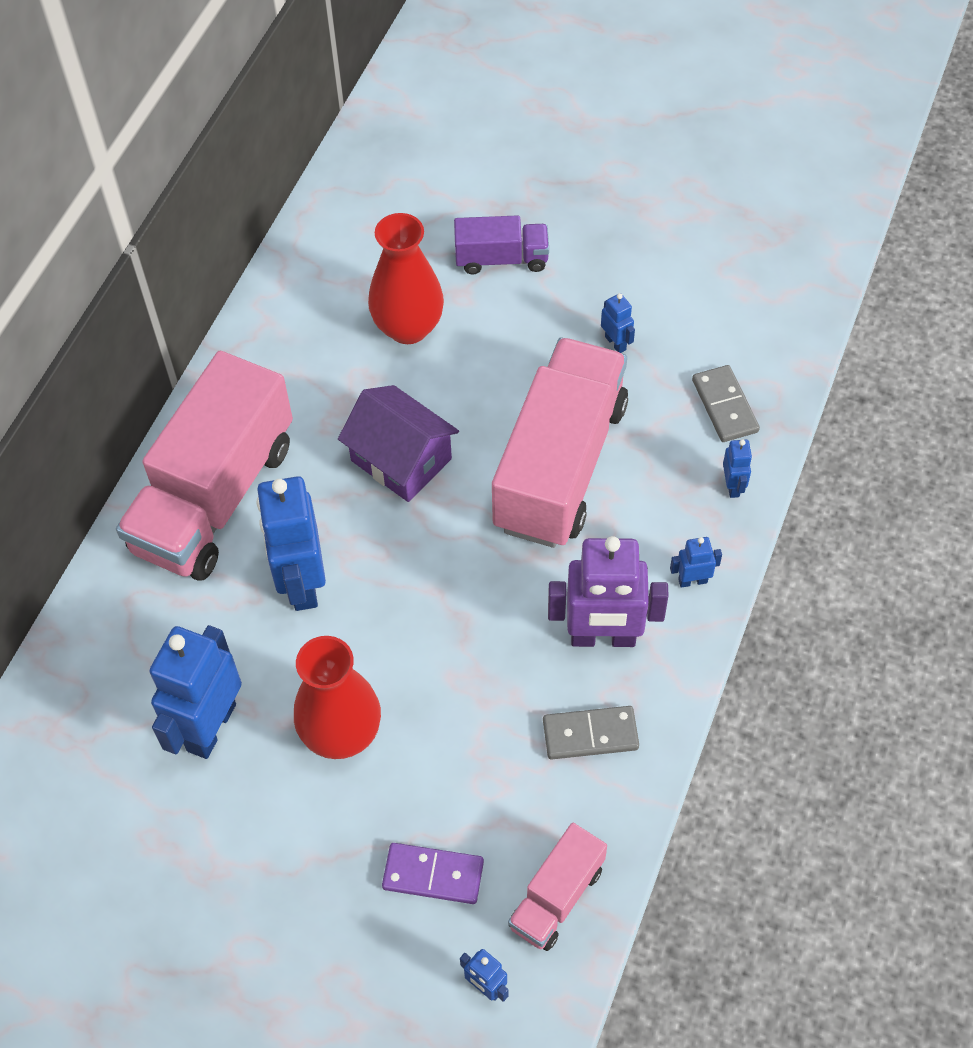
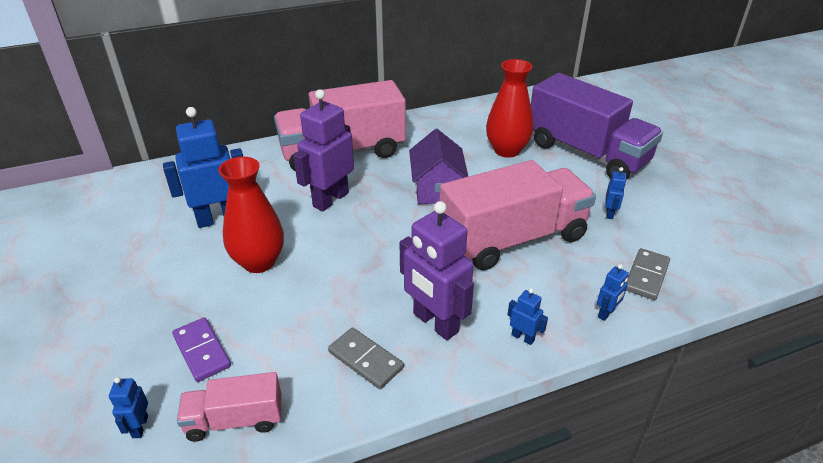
camera: 45 degrees right, 20 degrees down
blue robot [257,476,326,611] -> purple robot [293,89,354,211]
purple truck [454,215,549,274] -> purple truck [531,73,663,179], size x2.05

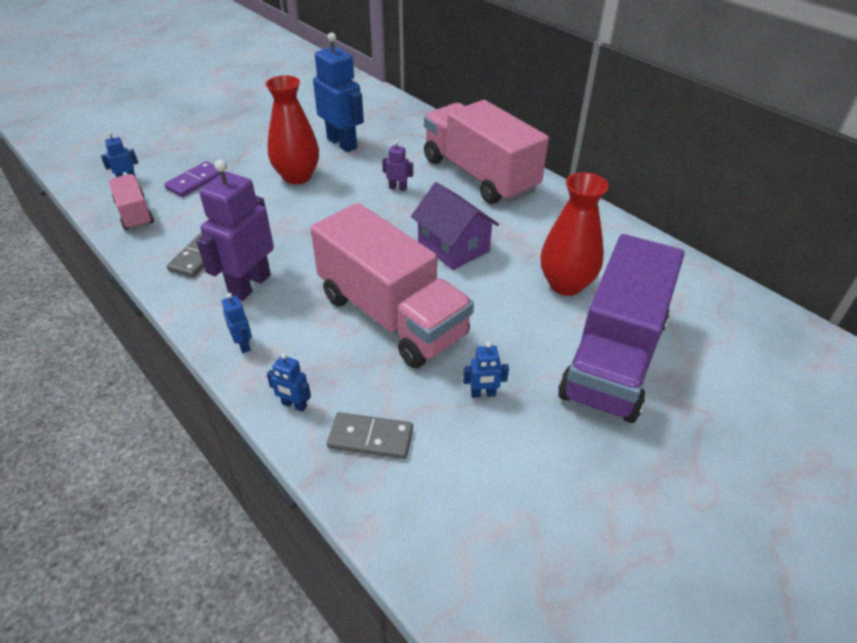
camera: 70 degrees right, 5 degrees up
purple robot [293,89,354,211] -> purple robot [382,140,413,191], size x0.45
purple house [409,129,468,204] -> purple house turned 75 degrees clockwise [411,182,499,270]
blue robot [508,288,548,345] -> blue robot turned 45 degrees counterclockwise [222,293,252,353]

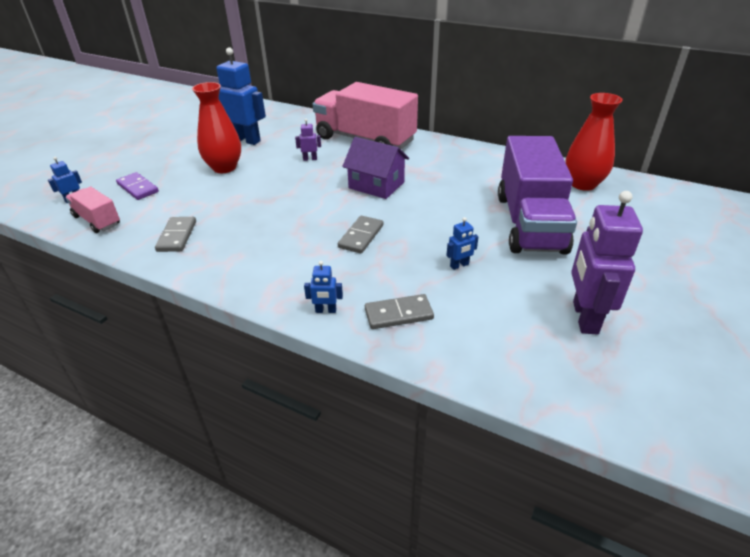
camera: 20 degrees left, 5 degrees down
purple domino [164,161,221,197] -> purple domino turned 60 degrees counterclockwise [116,172,159,200]
purple robot [196,160,274,301] -> purple robot moved to [571,191,643,335]
blue robot [222,293,252,353] -> none
pink truck [311,203,474,368] -> grey domino [338,216,383,254]
red vase [541,172,609,296] -> red vase moved to [565,93,623,191]

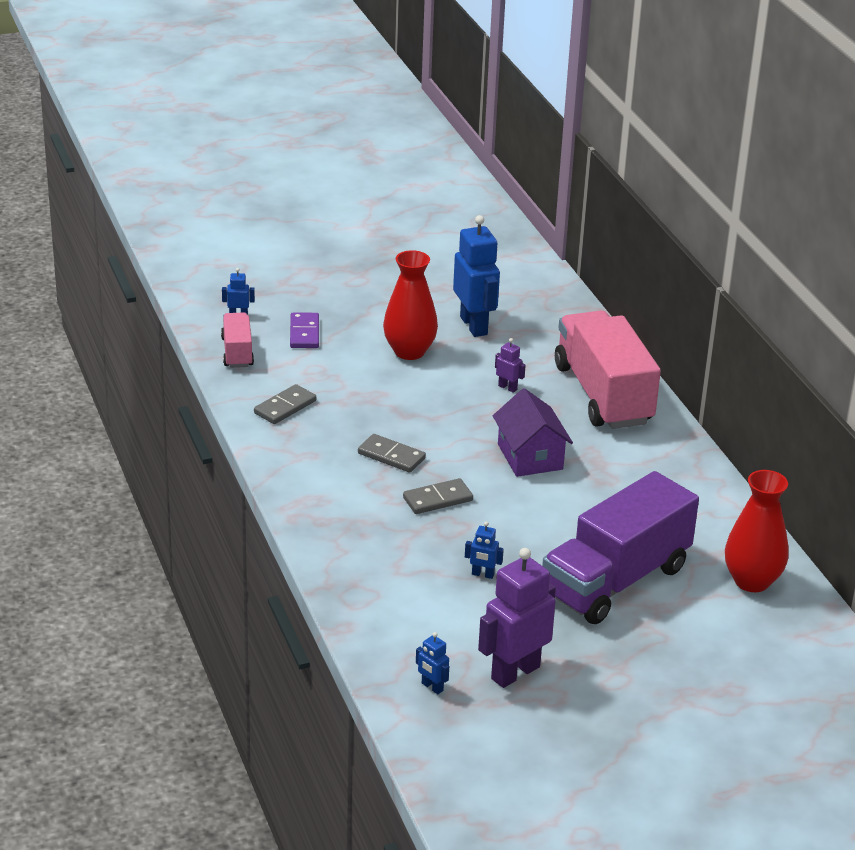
camera: 40 degrees right, 5 degrees down
blue robot [304,261,343,313] -> blue robot moved to [416,632,449,694]
grey domino [365,294,434,329] -> grey domino moved to [358,434,426,473]

